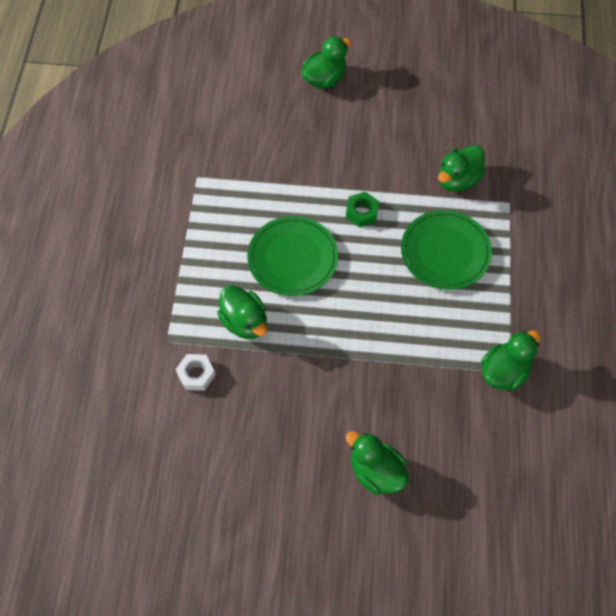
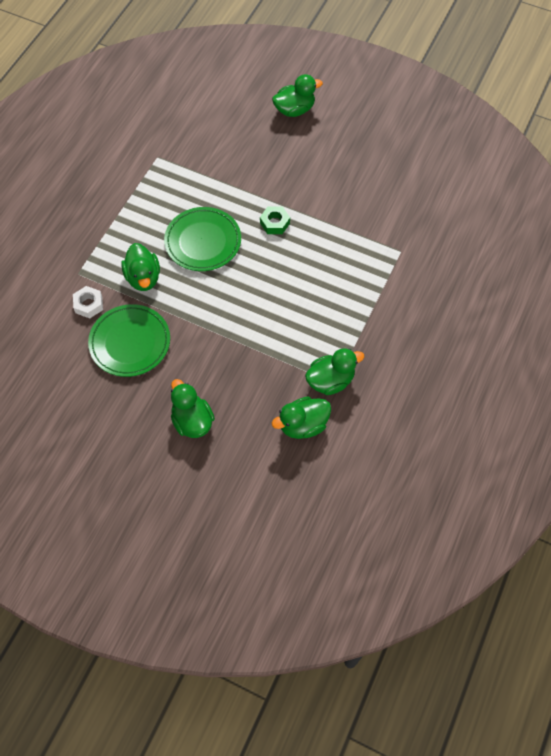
camera: 20 degrees right, 0 degrees up
green plate [401,210,492,290] -> green plate moved to [88,304,170,377]
green duck [438,145,485,192] -> green duck moved to [272,397,331,439]

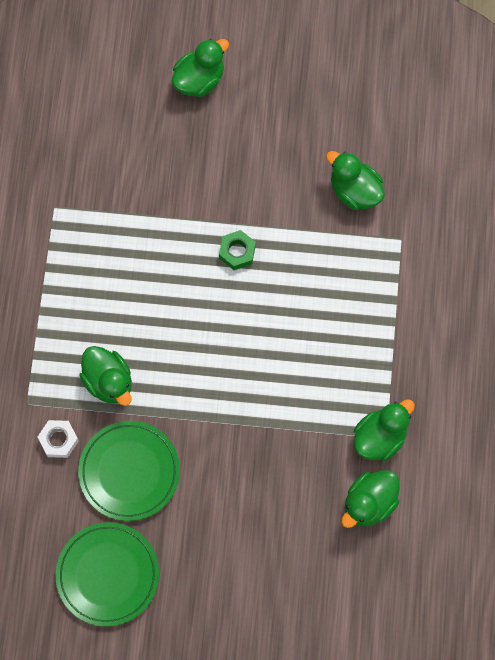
camera: 20 degrees left, 10 degrees up
green plate [164,207,241,271] -> green plate moved to [56,522,159,627]
green duck [171,379,215,438] -> green duck moved to [326,151,385,210]

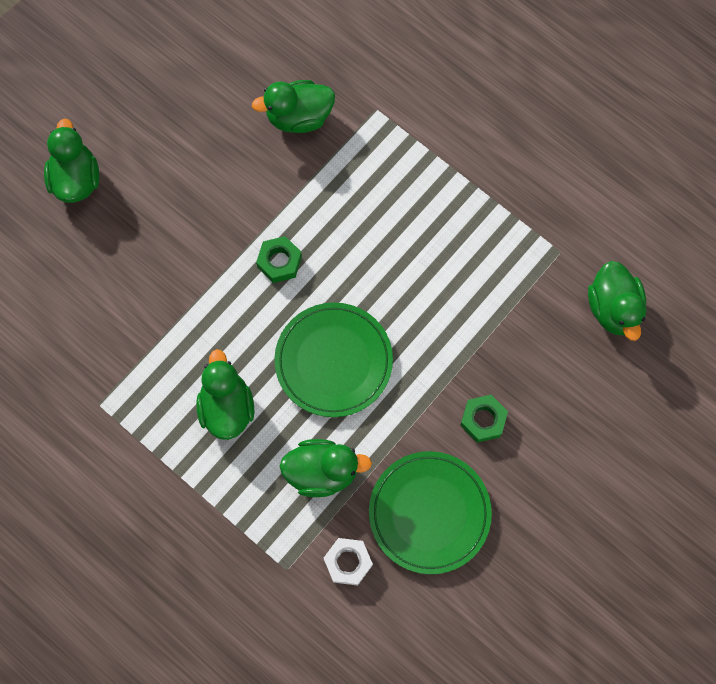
camera: 55 degrees left, 0 degrees up
green plate [56,522,159,627] -> green plate moved to [274,302,393,417]
green duck [354,399,415,461] -> green duck moved to [196,349,254,440]
none -> green nut [460,395,508,443]

